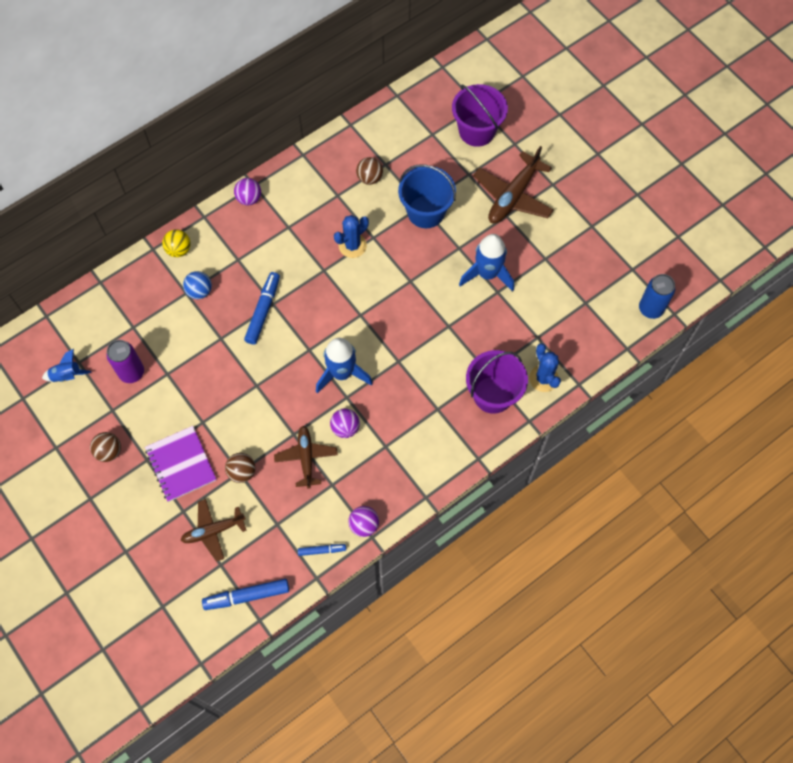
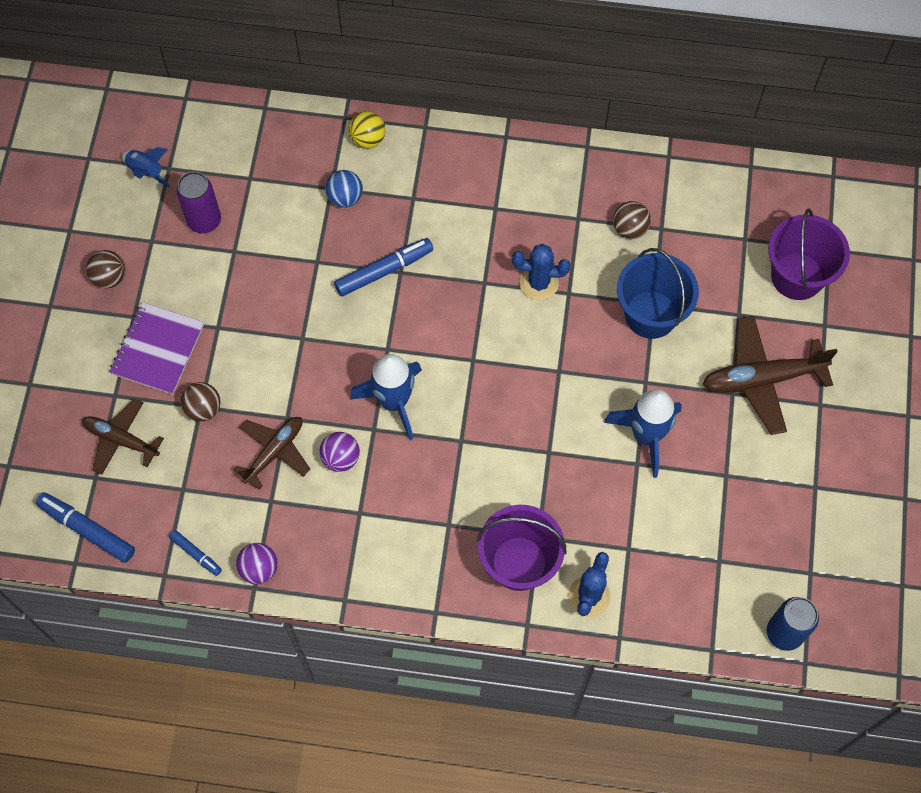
camera: 45 degrees right, 0 degrees up
purple ball [234,178,261,206] -> none

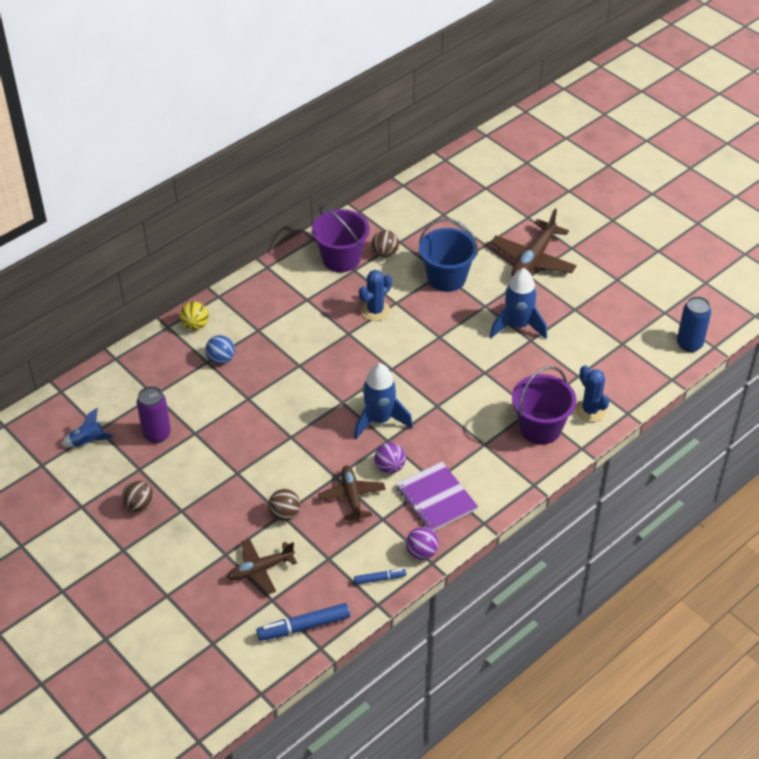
camera: 50 degrees left, 20 degrees down
purple notebook [109,302,204,395] -> purple notebook moved to [396,462,478,531]
blue marker [334,238,433,296] -> none
purple bucket [768,208,850,300] -> purple bucket moved to [312,206,369,272]

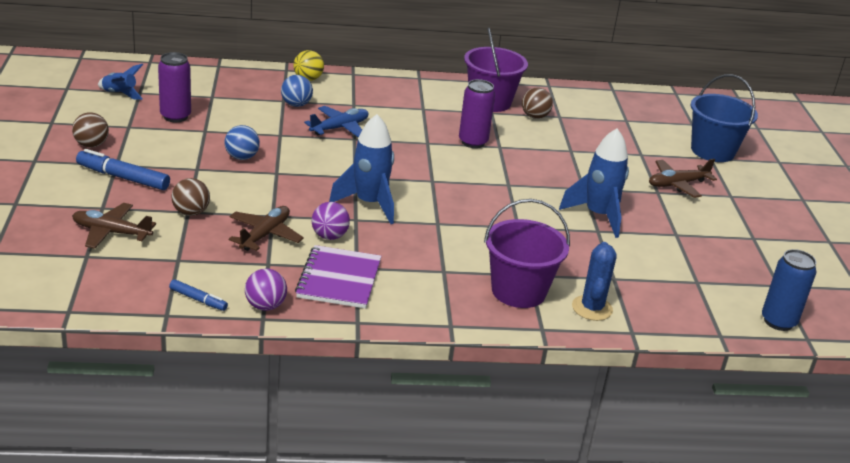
camera: 35 degrees right, 15 degrees down
blue marker [257,603,350,641] -> blue marker moved to [76,149,170,190]
blue cactus [359,270,392,321] -> purple can [459,79,495,148]
blue bucket [419,219,478,292] -> blue bucket moved to [690,74,758,162]
brown plane [491,209,577,277] -> brown plane [649,159,717,198], size x0.65
none -> blue ball [224,125,260,160]
none -> blue plane [304,106,369,138]

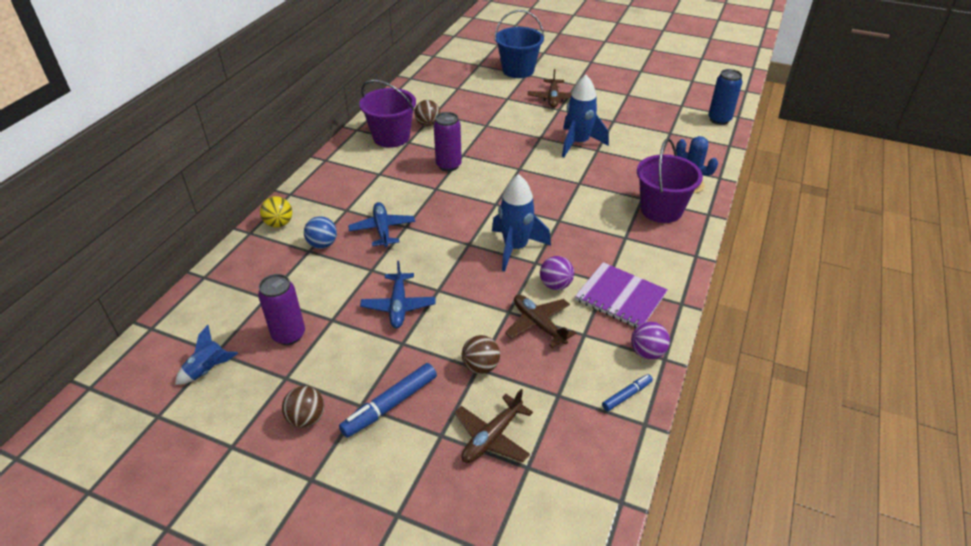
camera: 60 degrees left, 10 degrees up
blue ball [224,125,260,160] -> blue plane [360,261,436,328]

